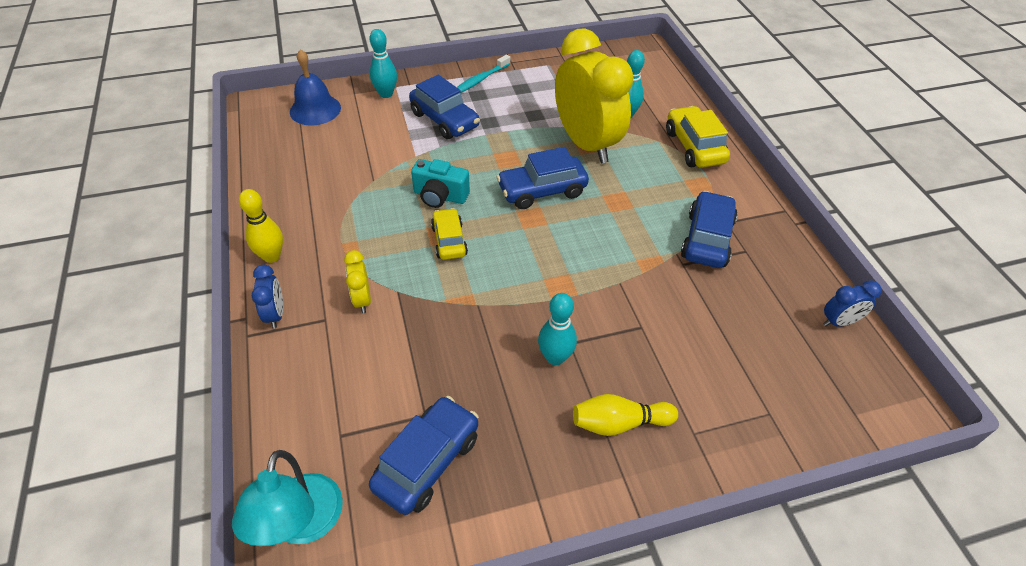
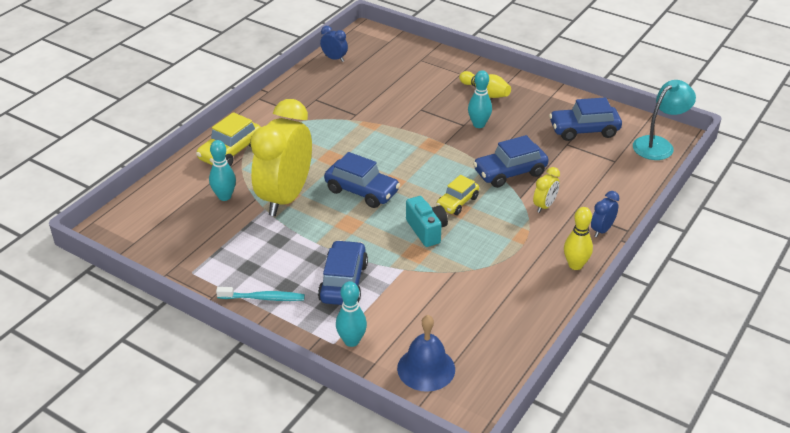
camera: 130 degrees left, 10 degrees down
blue car [681,191,737,268] -> blue car moved to [473,135,548,188]

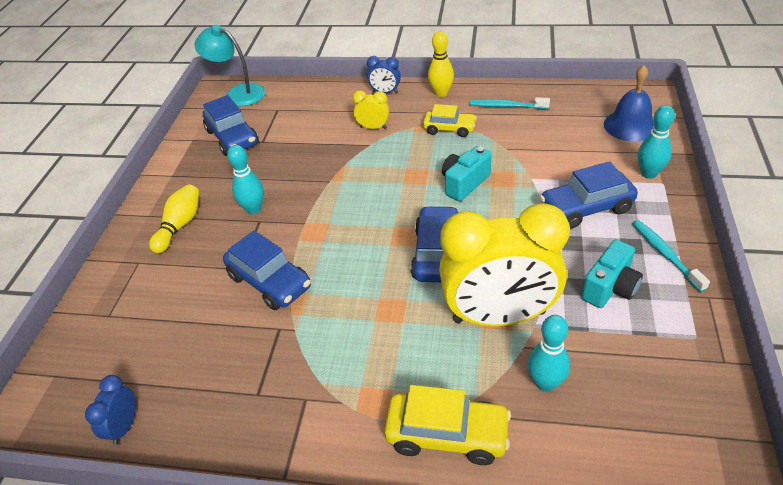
camera: 110 degrees left, 5 degrees up
yellow car [437,175,479,215] -> yellow car moved to [423,104,477,137]
blue car [473,135,548,188] -> blue car moved to [223,230,311,310]
none -> turquoise toothbrush [469,97,550,109]
none -> turquoise camera [581,240,643,308]

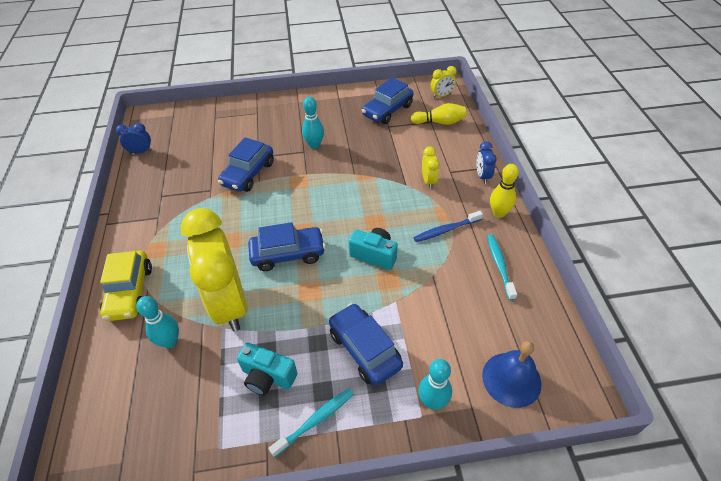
camera: 70 degrees right, 5 degrees up
yellow bowling pin [149,184,199,253] -> yellow bowling pin moved to [411,103,466,125]
turquoise lamp [194,25,265,106] -> yellow clock [431,66,457,98]
yellow car [423,104,477,137] -> blue toothbrush [413,211,483,242]

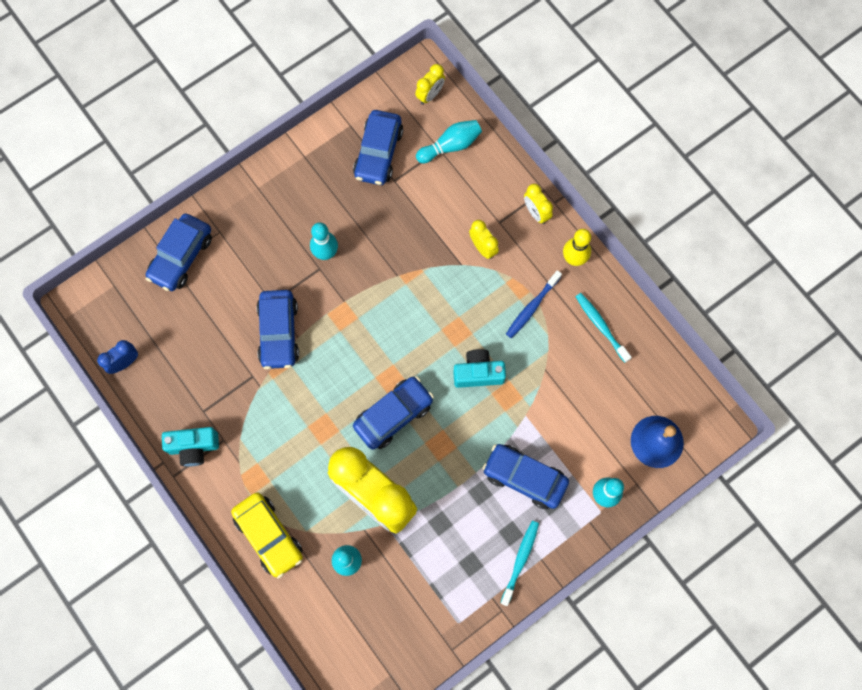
camera: 30 degrees left, 25 degrees up
turquoise camera [237,343,297,396] -> turquoise camera moved to [162,427,219,466]
yellow bowling pin [411,103,466,125] -> turquoise bowling pin [416,120,482,163]
blue clock [477,141,497,184] -> yellow clock [524,184,553,224]
none -> blue car [145,213,212,291]

